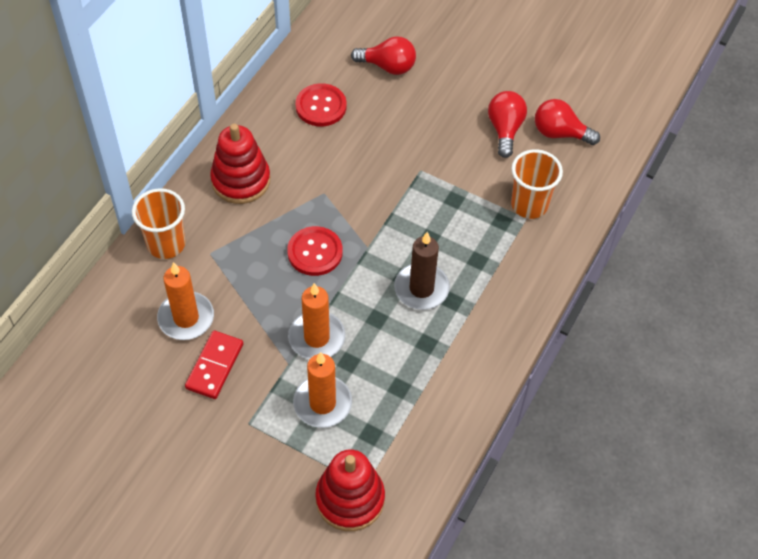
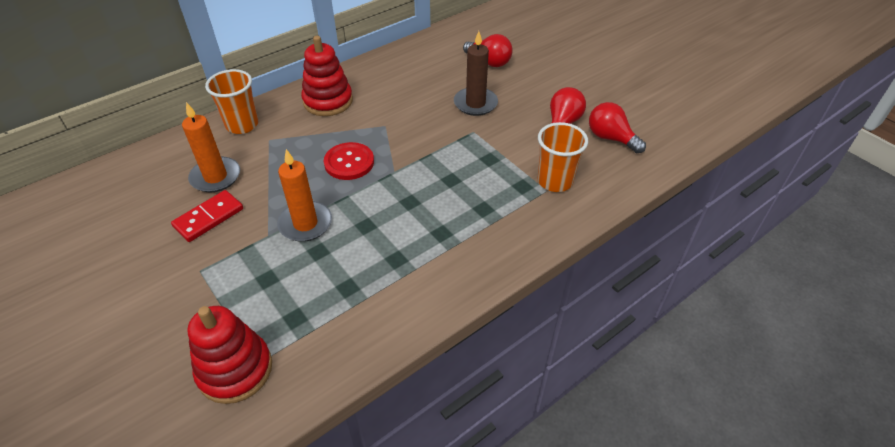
camera: 25 degrees right, 10 degrees down
orange candle [293,352,352,428] -> none
red button [295,83,347,126] -> none
brown candle [394,232,450,310] -> brown candle moved to [454,31,498,116]

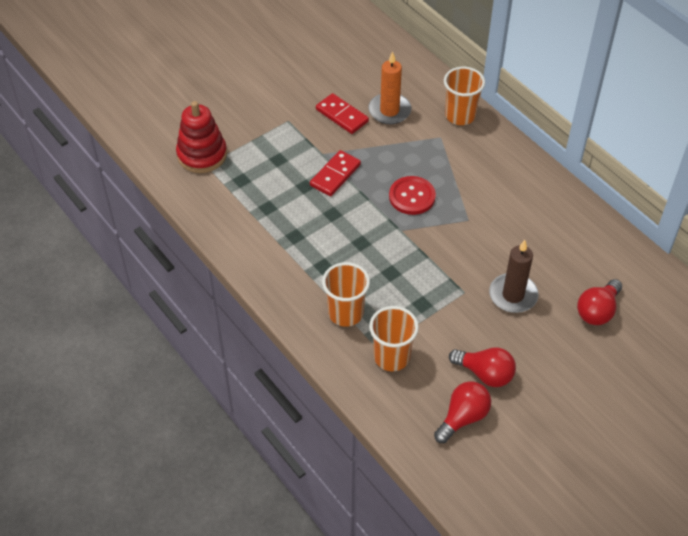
camera: 90 degrees right, 5 degrees up
orange candle [277,149,332,242] -> red domino [310,150,361,196]
red stacking toy [301,36,353,116] -> none
none -> orange cup [322,262,370,327]

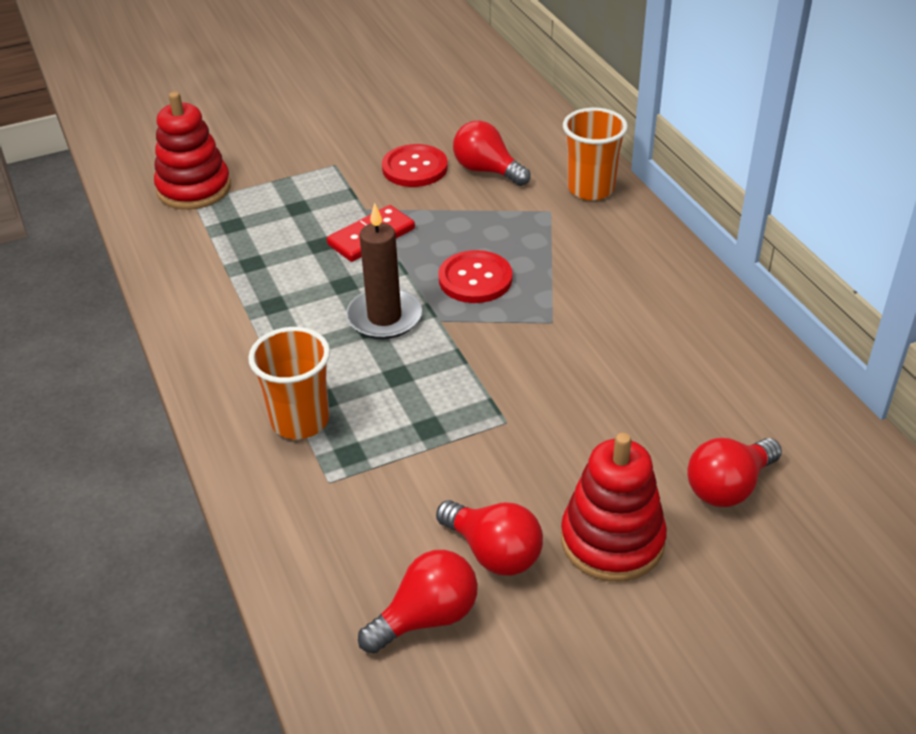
camera: 15 degrees right, 10 degrees down
red domino [316,93,369,134] -> red button [382,144,448,187]
orange candle [368,51,411,124] -> red light bulb [453,121,531,186]
orange cup [369,306,419,371] -> none
brown candle [489,240,539,313] -> brown candle moved to [346,203,422,339]
none -> red stacking toy [561,433,667,582]

